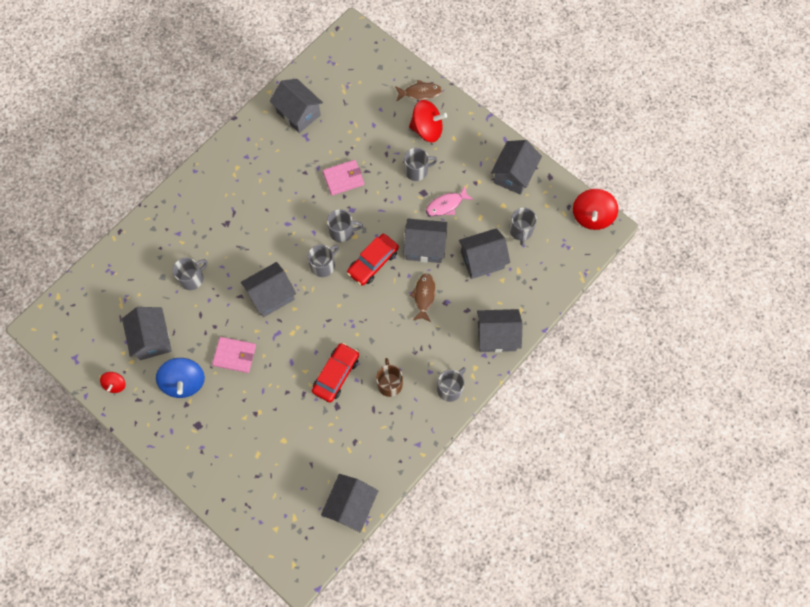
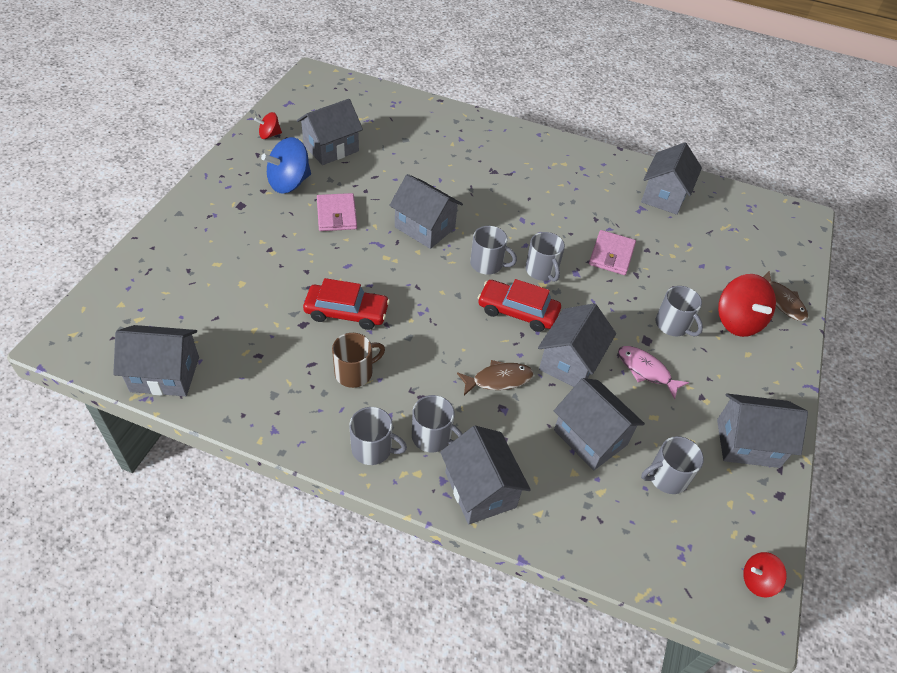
camera: 65 degrees right, 20 degrees down
grey mug [173,258,208,290] -> grey mug moved to [412,395,462,453]
pink wallet [323,160,364,196] -> pink wallet turned 60 degrees clockwise [589,230,636,275]
grey house [403,219,447,263] -> grey house turned 45 degrees clockwise [538,303,616,387]
red spinning top [573,189,618,230] -> red spinning top [743,552,787,597], size x0.54

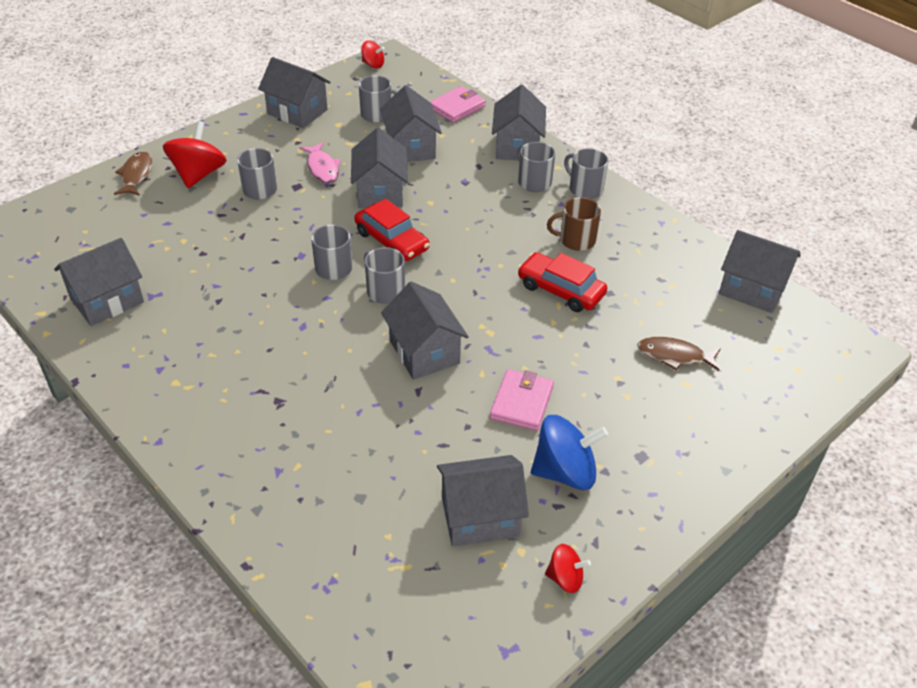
camera: 150 degrees left, 5 degrees down
brown fish [457,360,534,395] -> brown fish moved to [637,337,721,371]
grey house [538,303,616,387] -> grey house turned 60 degrees counterclockwise [351,128,408,208]
pink wallet [589,230,636,275] -> pink wallet moved to [430,86,486,123]

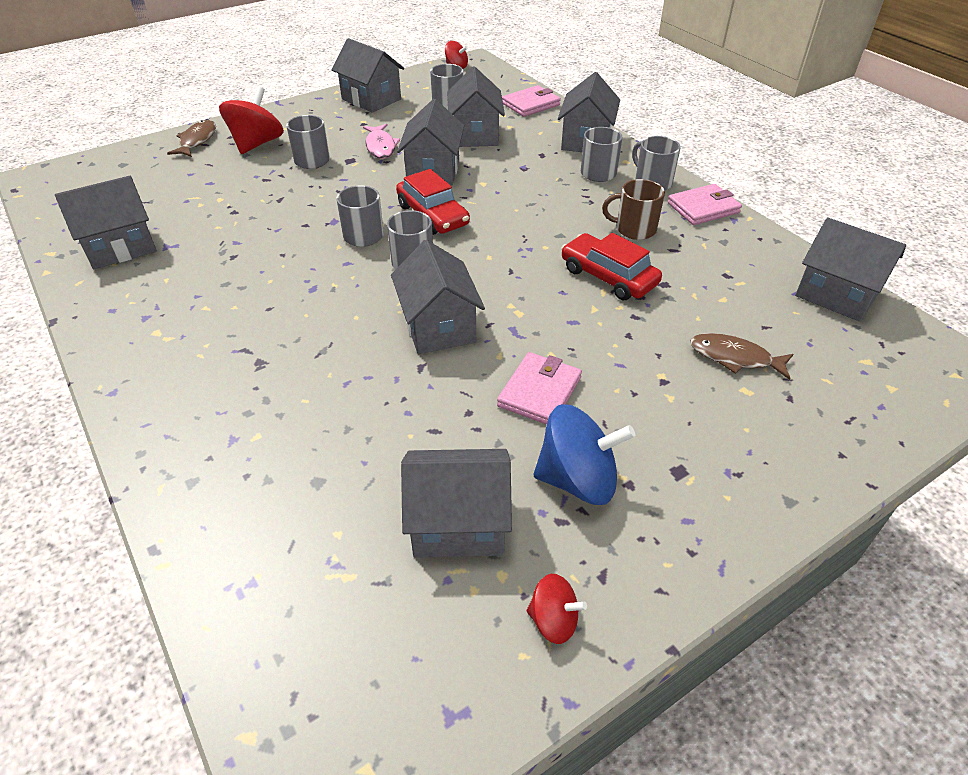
camera: 10 degrees right, 0 degrees up
none -> pink wallet [668,184,742,225]

